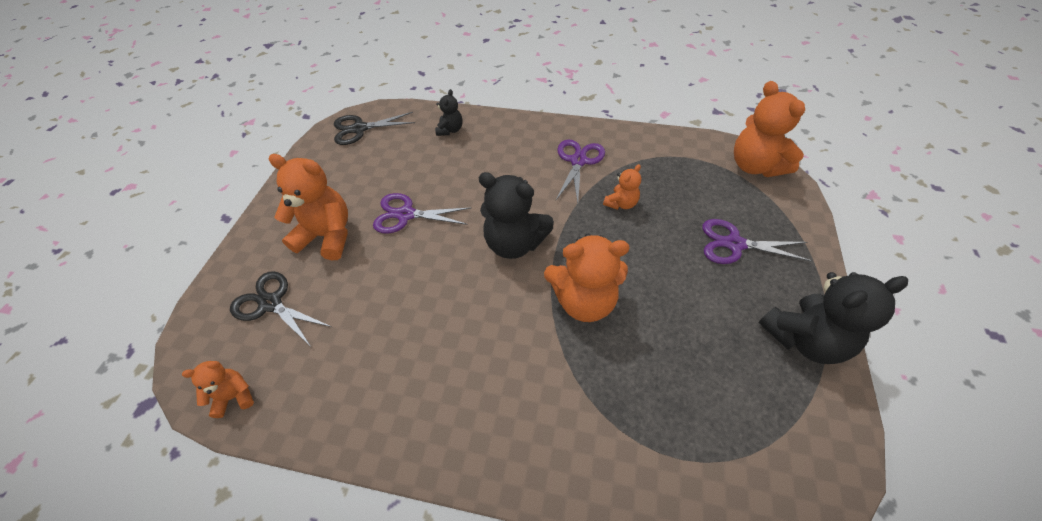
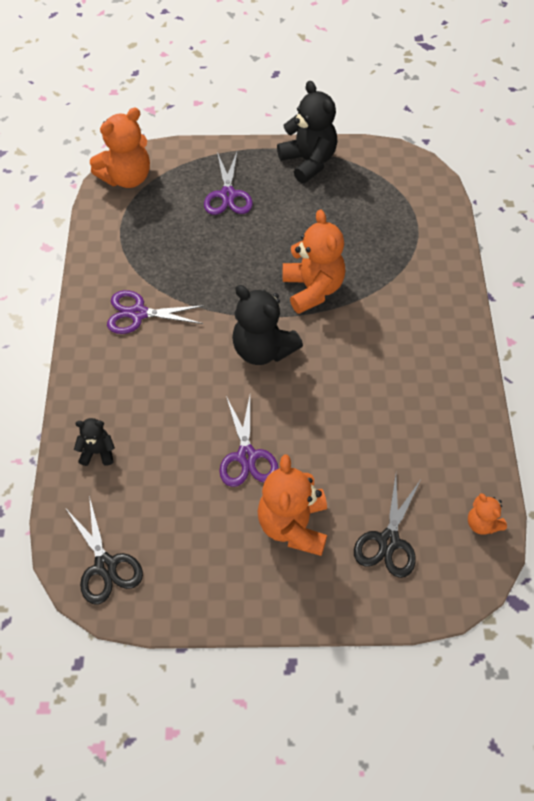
camera: 105 degrees left, 5 degrees up
black teddy bear [479,172,554,259] -> black teddy bear turned 120 degrees clockwise [232,285,303,365]
orange teddy bear [603,164,641,210] -> none

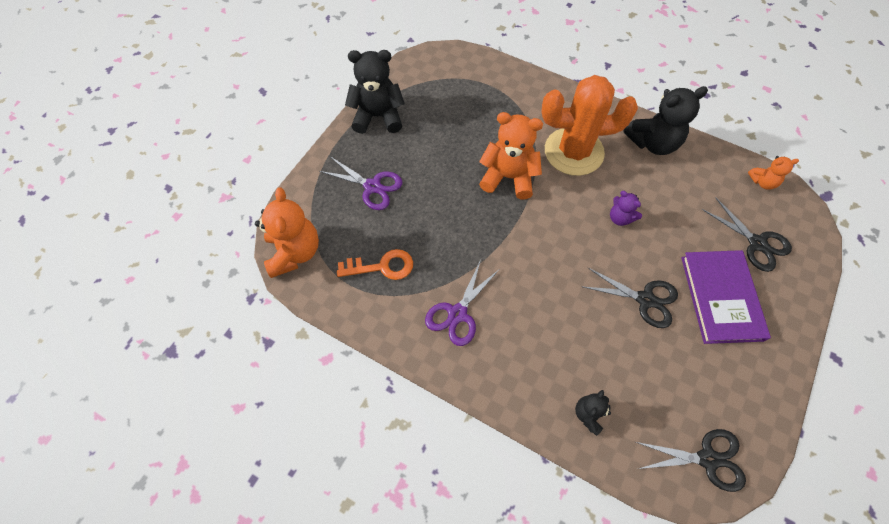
camera: 60 degrees left, 5 degrees up
purple scissors [219,396,279,487] -> black scissors [581,267,678,328]
black teddy bear [232,285,303,365] -> black teddy bear moved to [624,86,708,155]
orange teddy bear [258,455,327,556] -> purple book [681,250,771,344]
none -> orange key [337,249,413,280]
none -> orange cactus [541,75,638,176]
none -> purple teddy bear [610,191,642,226]

